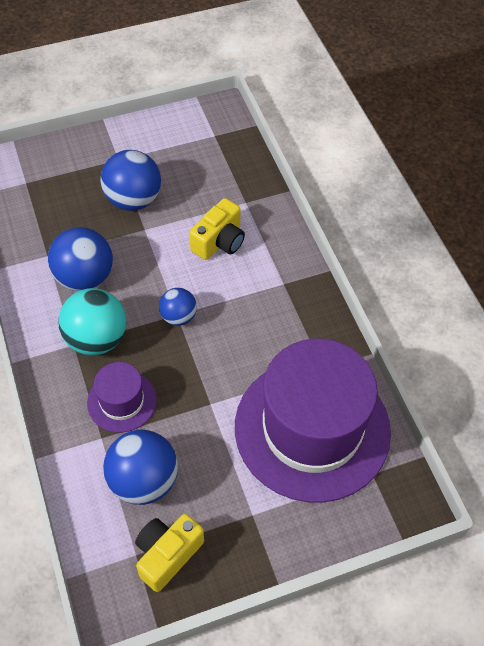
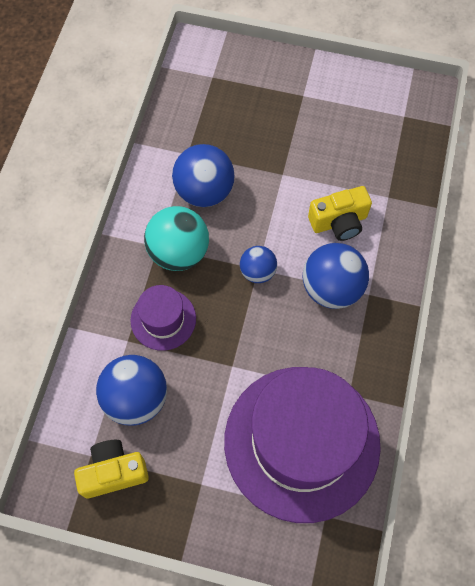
camera: 35 degrees right, 10 degrees up
blue ball [100,150,161,211] -> blue ball moved to [303,243,369,309]

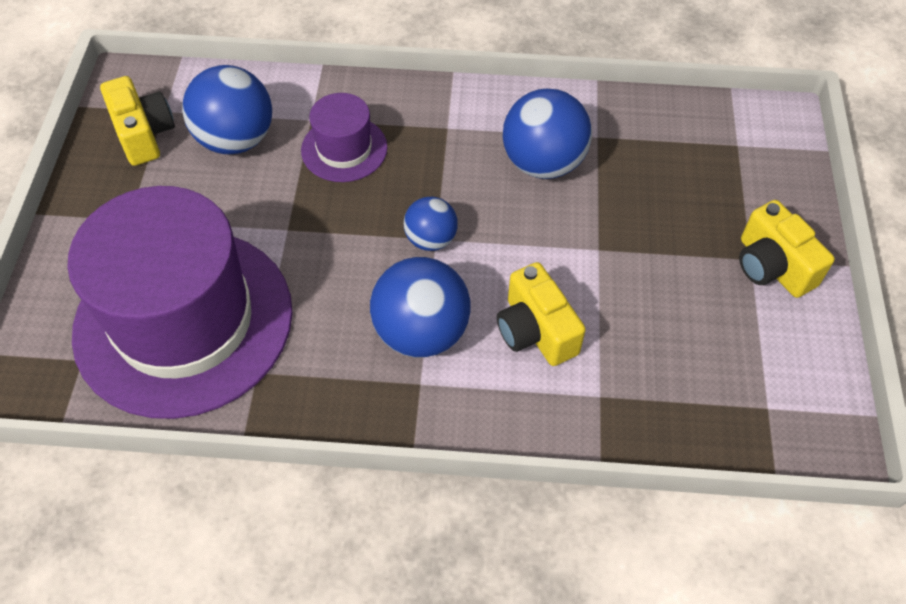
camera: 80 degrees right, 10 degrees down
turquoise ball [144,206,209,271] -> none
none -> yellow camera [739,200,835,298]

